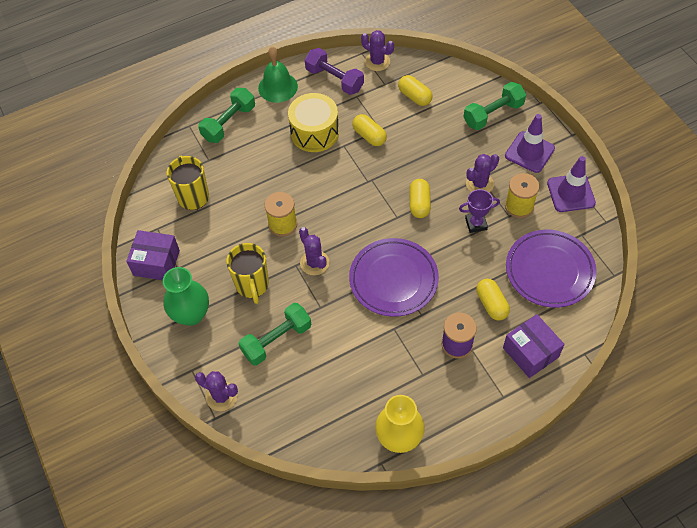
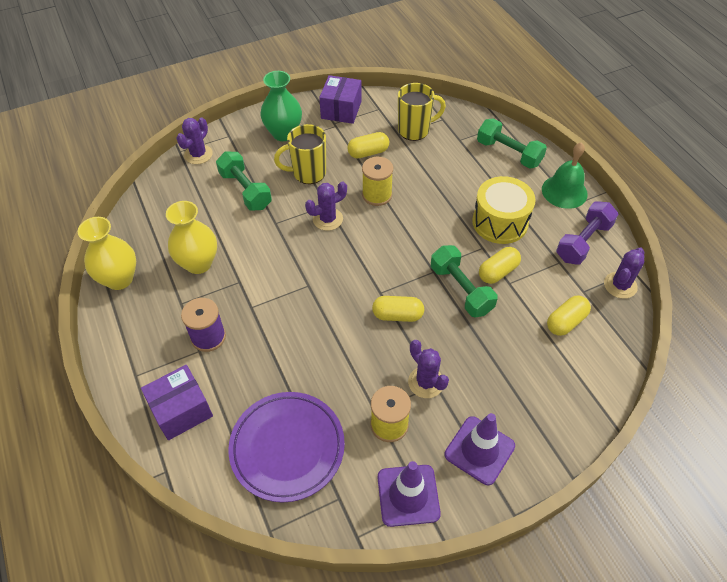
camera: 90 degrees right, 5 degrees down
purple plate [349,238,439,317] -> none
purple trophy [459,189,500,233] -> none
green dumbbell [464,82,526,130] -> green dumbbell moved to [431,245,497,317]
yellow capsule [476,279,510,321] -> yellow capsule moved to [347,132,389,158]
none -> yellow vase [166,201,217,274]

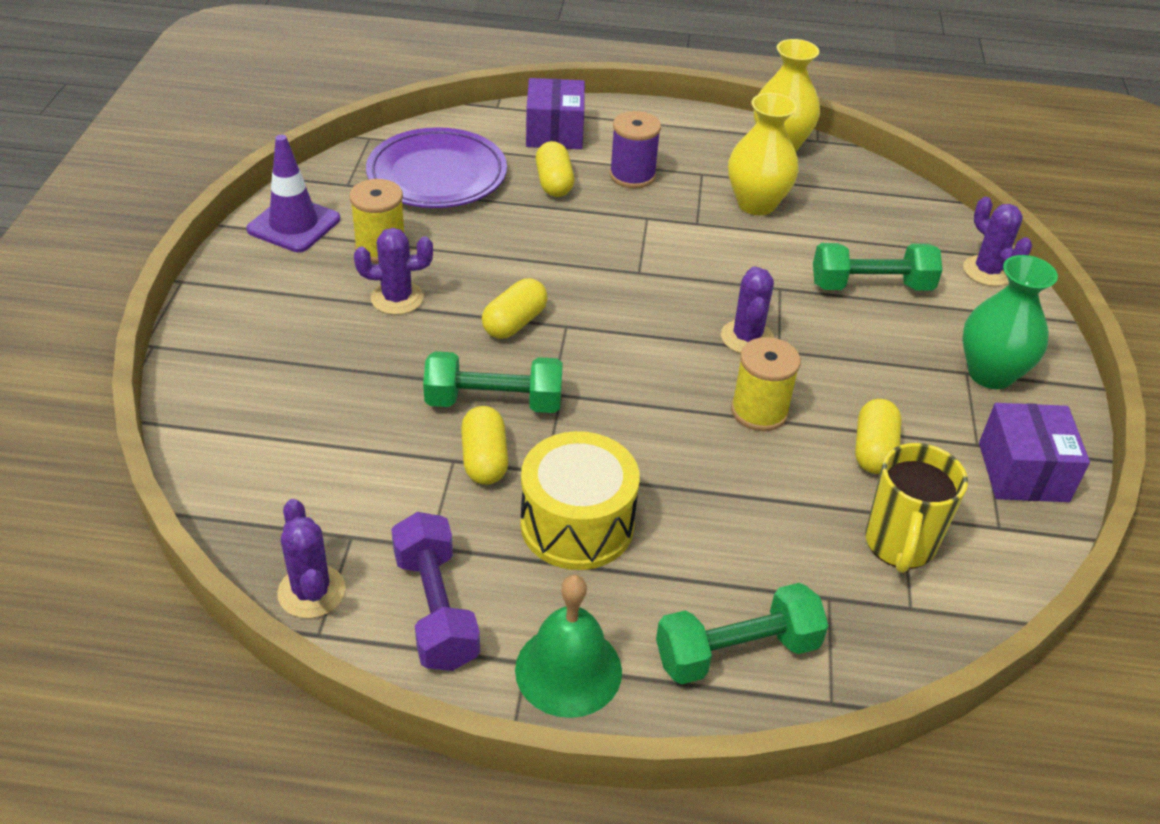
camera: 120 degrees right, 10 degrees down
yellow mug [274,124,326,184] -> none
purple box [319,75,362,124] -> purple box turned 45 degrees clockwise [979,403,1090,502]
purple traffic cone [444,413,515,485] -> none
yellow capsule [547,295,591,336] -> yellow capsule moved to [536,141,574,197]

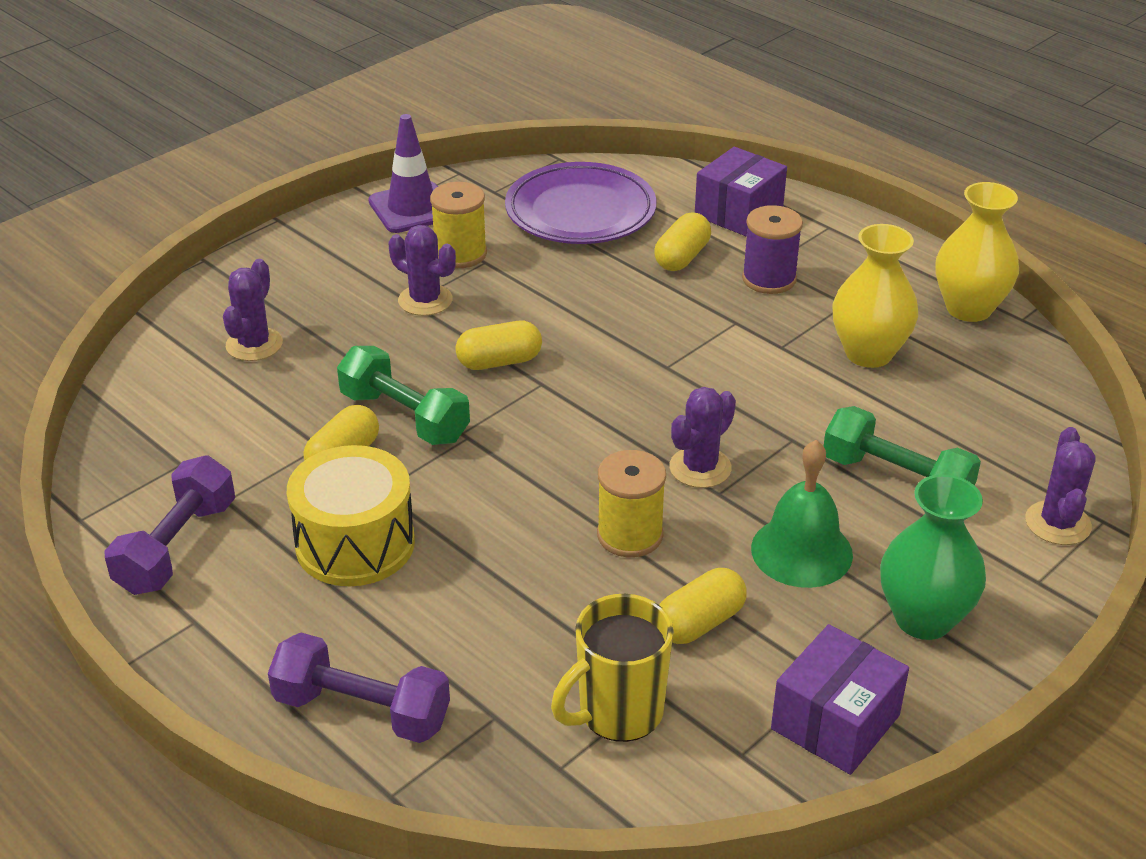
camera: 40 degrees right, 5 degrees down
purple cactus [277,499,346,618] -> purple cactus moved to [223,259,283,361]
green bell [515,575,622,718] -> green bell moved to [751,440,853,588]
green dumbbell [656,583,829,684] -> purple dumbbell [268,633,450,743]

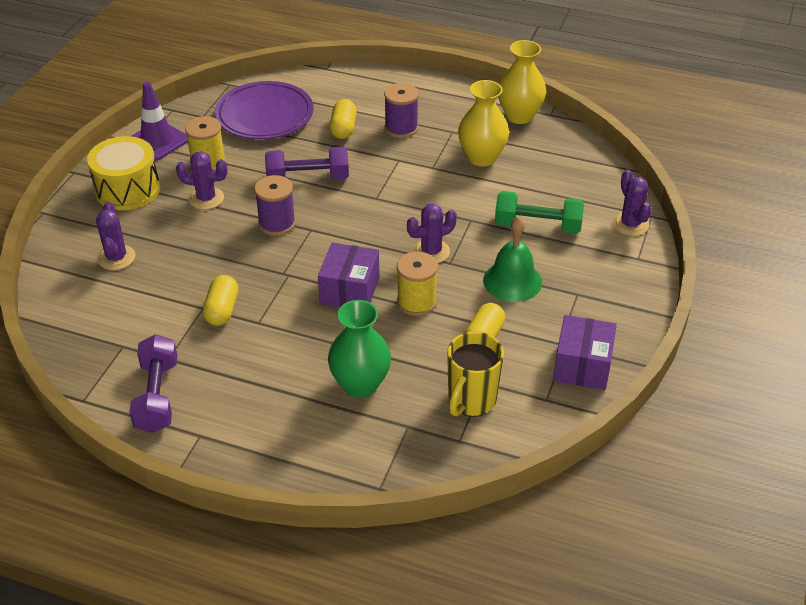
camera: 25 degrees left, 5 degrees up
purple dumbbell [268,633,450,743] -> purple dumbbell moved to [265,147,349,179]
yellow drum [287,445,415,586] -> yellow drum moved to [87,136,160,210]
green dumbbell [337,346,470,445] -> none
yellow capsule [455,321,542,370] -> purple spool [254,175,296,235]
purple cactus [669,387,736,488] -> purple cactus turned 45 degrees clockwise [407,204,457,263]
purple box [695,147,787,237] -> purple box moved to [318,243,379,307]
green vase [880,474,986,640] -> green vase moved to [328,300,391,398]

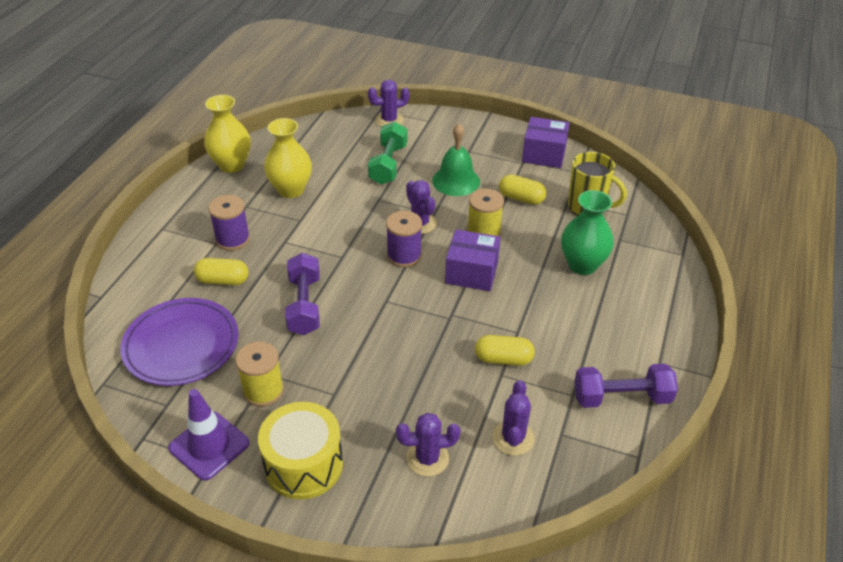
camera: 90 degrees left, 0 degrees up
purple cactus [176,151,228,210] -> purple cactus moved to [492,380,535,456]
purple spool [254,175,296,235] -> purple spool moved to [386,211,422,267]

